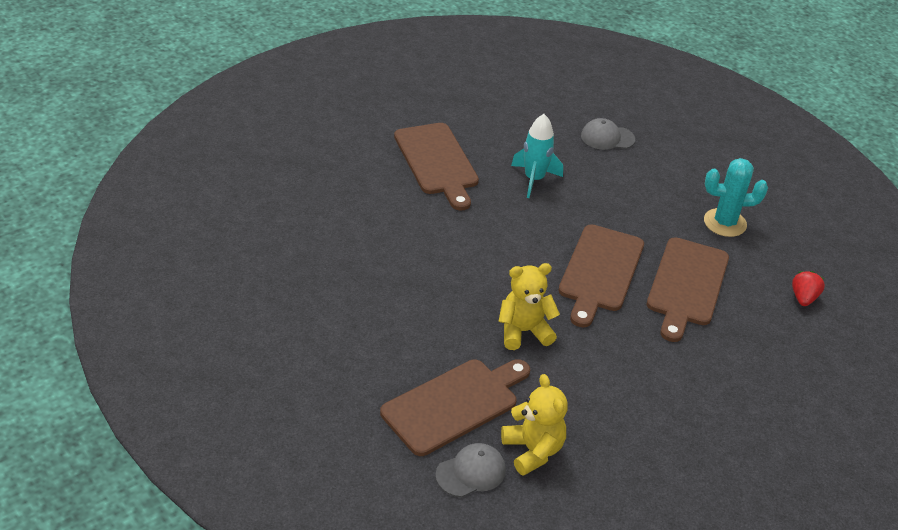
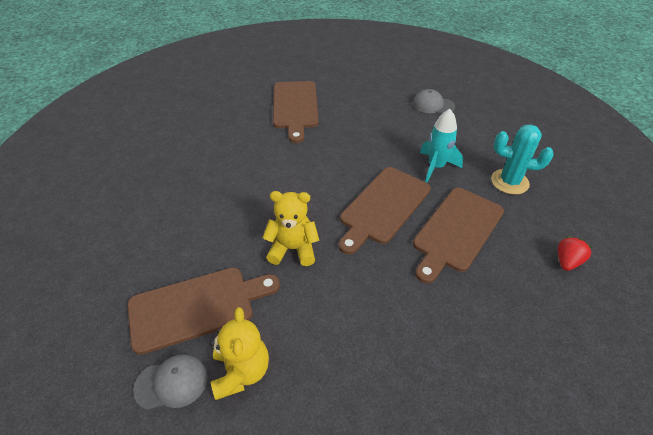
camera: 20 degrees right, 5 degrees up
turquoise rocket [511,114,563,198] -> turquoise rocket moved to [420,109,463,182]

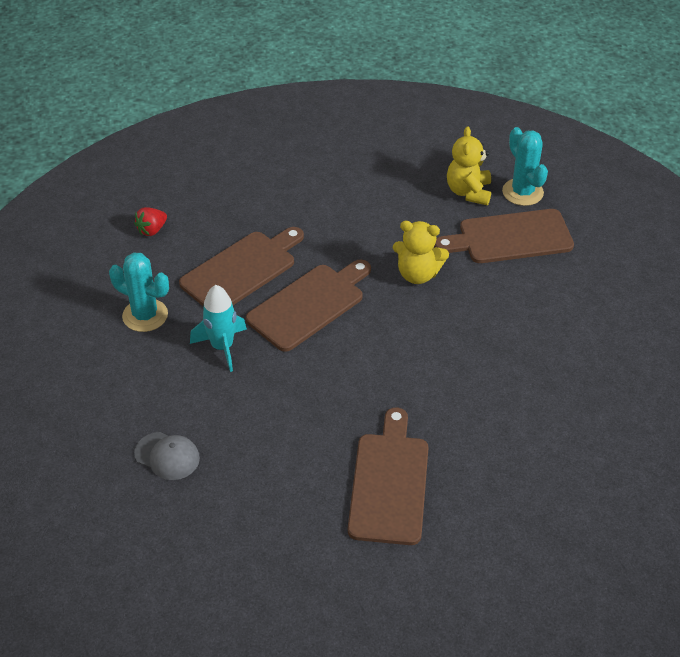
camera: 170 degrees left, 0 degrees up
grey cap [133,354,208,410] -> turquoise cactus [502,127,548,206]

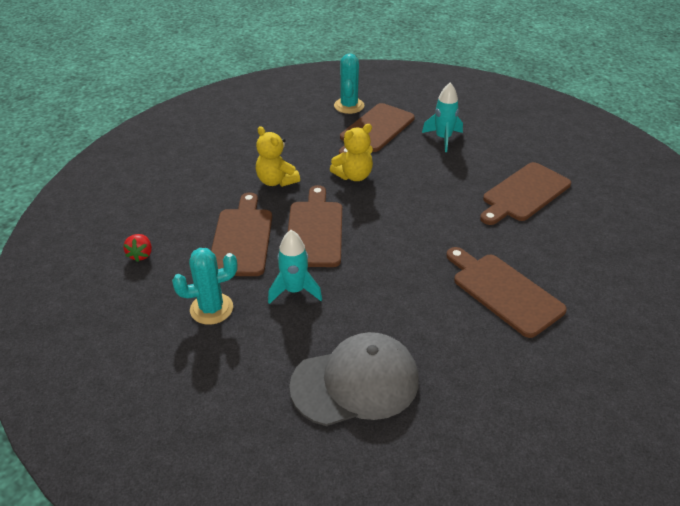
camera: 45 degrees left, 5 degrees down
grey cap [134,432,200,480] -> grey cap [289,332,419,426], size x2.02
yellow teddy bear [447,127,491,205] -> yellow teddy bear moved to [256,126,300,187]
turquoise cactus [502,127,548,206] -> turquoise cactus turned 75 degrees clockwise [334,53,364,114]
none -> turquoise rocket [422,83,463,152]
none -> brown cutting board [480,162,571,225]

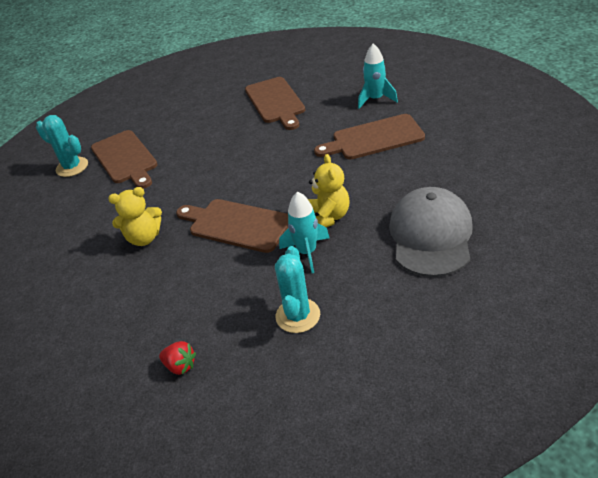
camera: 60 degrees left, 0 degrees up
brown cutting board [211,192,272,276] -> none
yellow teddy bear [330,124,373,181] -> yellow teddy bear moved to [308,154,350,227]
turquoise rocket [422,83,463,152] -> turquoise rocket moved to [358,43,398,109]

